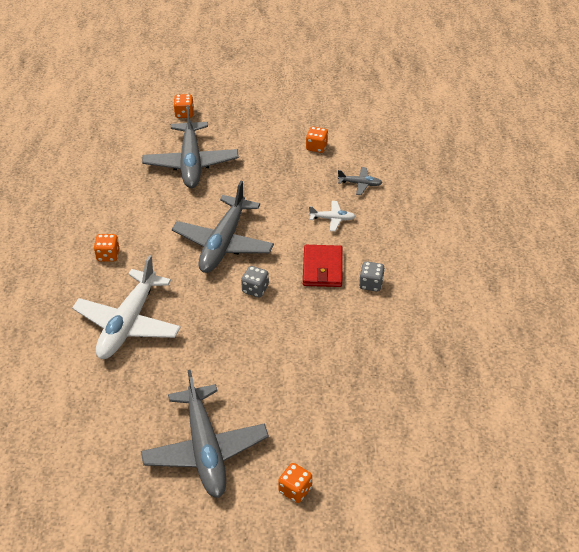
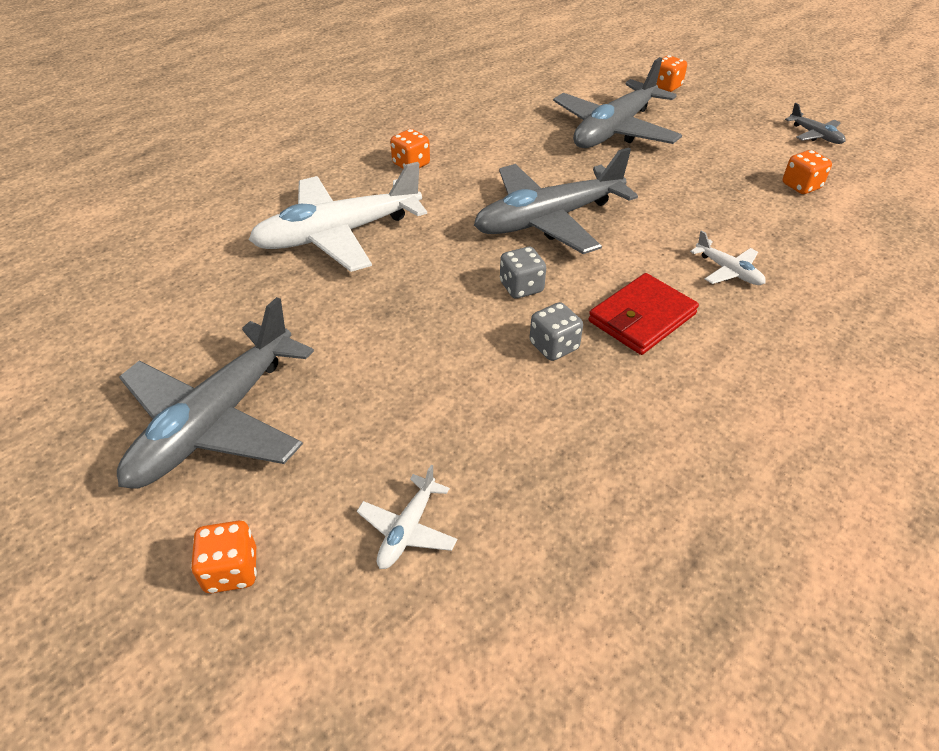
camera: 45 degrees right, 0 degrees up
grey plane [337,167,382,195] -> grey plane moved to [785,103,846,144]
grey dice [359,261,385,292] -> grey dice moved to [530,302,583,361]
none -> white plane [357,465,457,569]

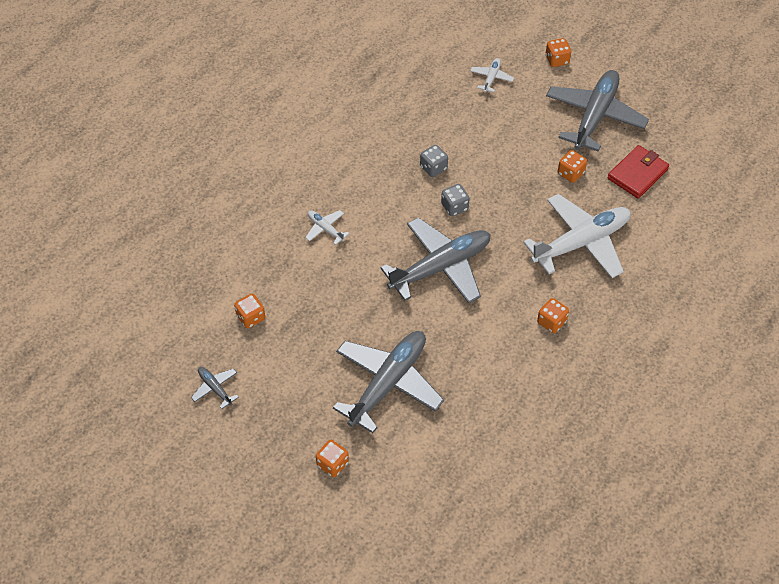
camera: 175 degrees right, 10 degrees up
red wallet [588,273,699,355] -> red wallet moved to [607,145,669,199]
none -> orange dice [558,150,587,183]

